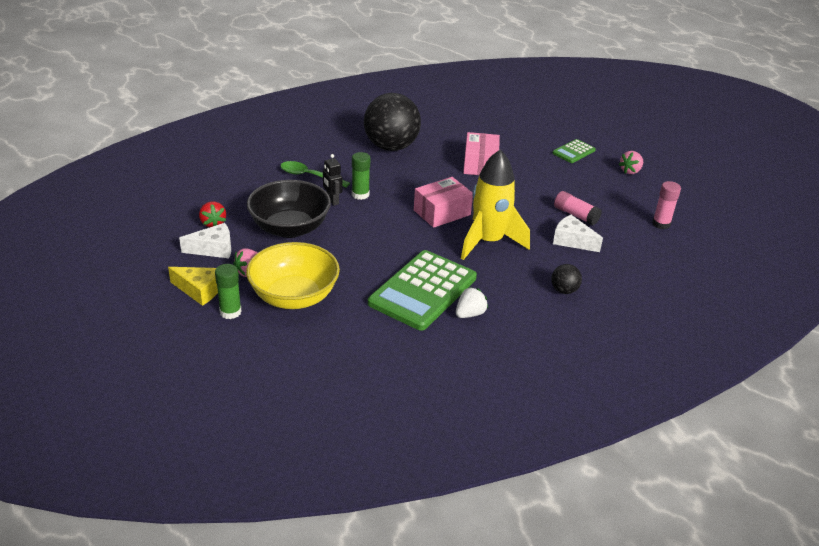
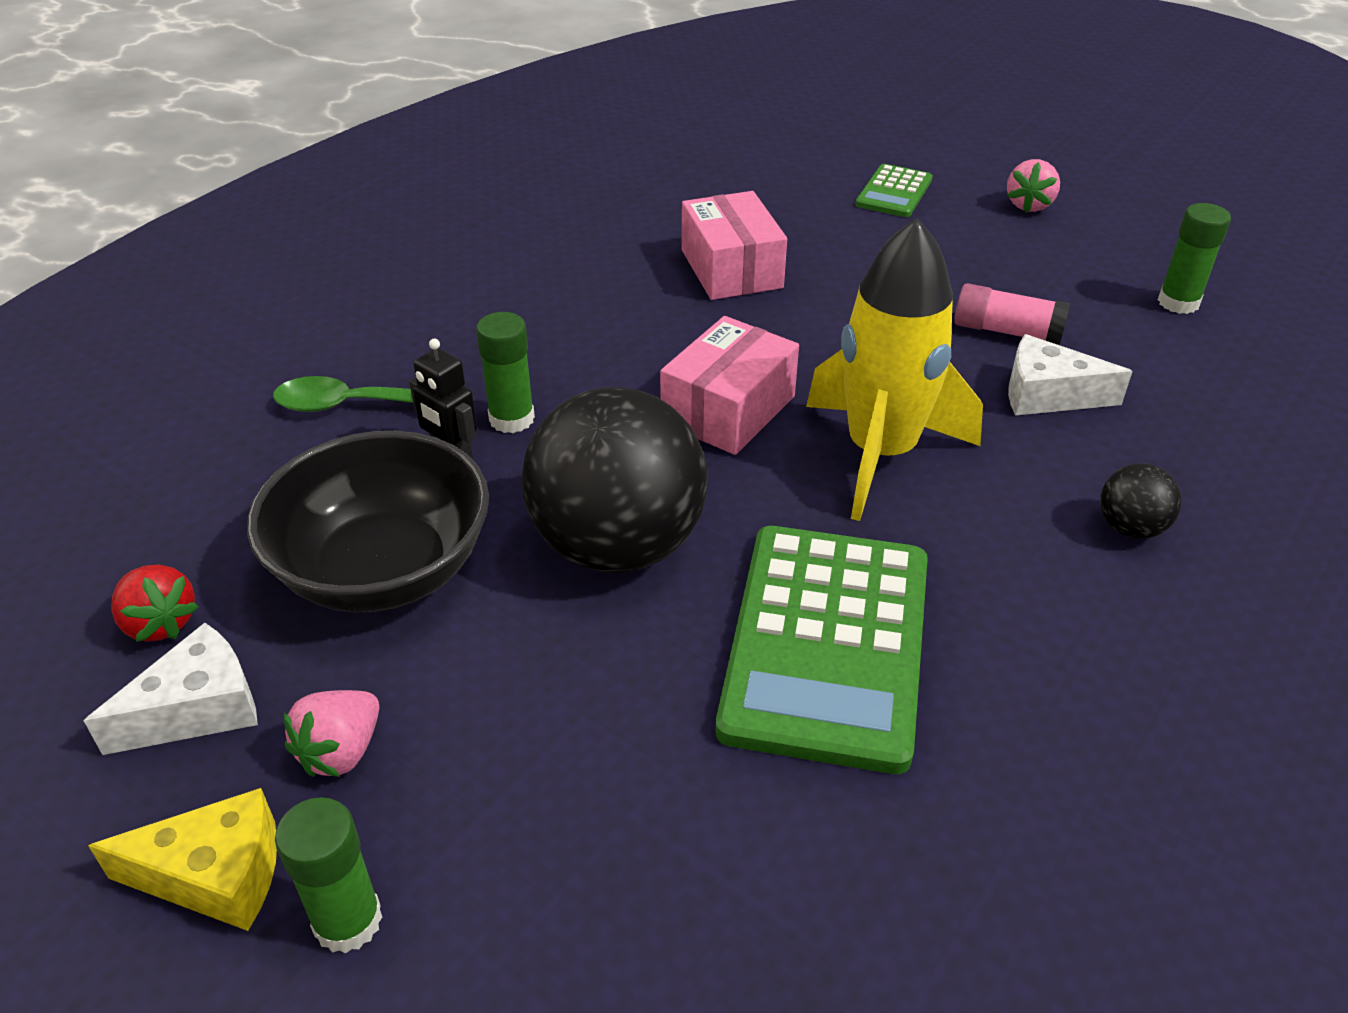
camera: 20 degrees left, 5 degrees up
yellow bowl [246,242,340,309] -> none
black ball [364,93,421,151] -> black ball moved to [521,387,707,573]
white strawberry [456,287,488,318] -> none
pink glue stick [652,181,681,229] -> green glue stick [1158,203,1231,314]

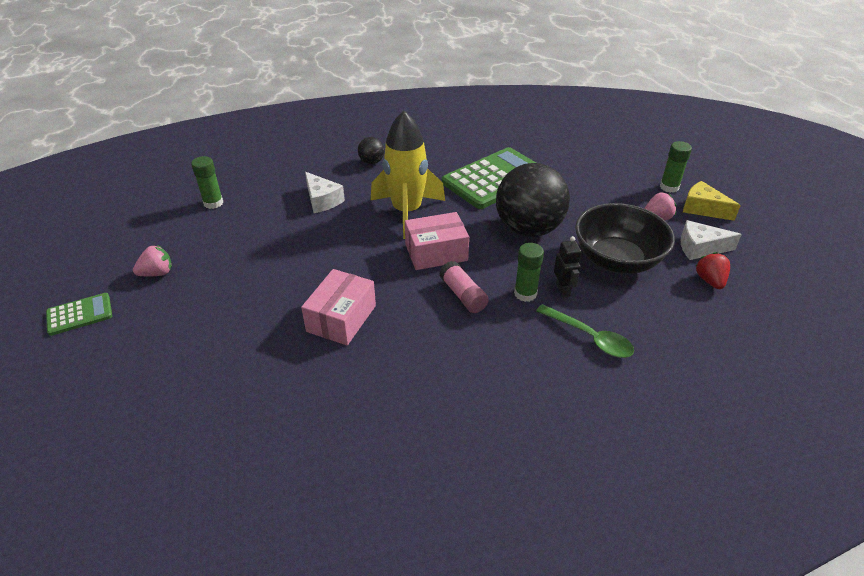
camera: 140 degrees left, 0 degrees up
green calculator [855,164,933,217] -> green calculator moved to [46,293,112,336]
pink glue stick [954,283,1070,345] -> pink glue stick moved to [439,261,489,313]

